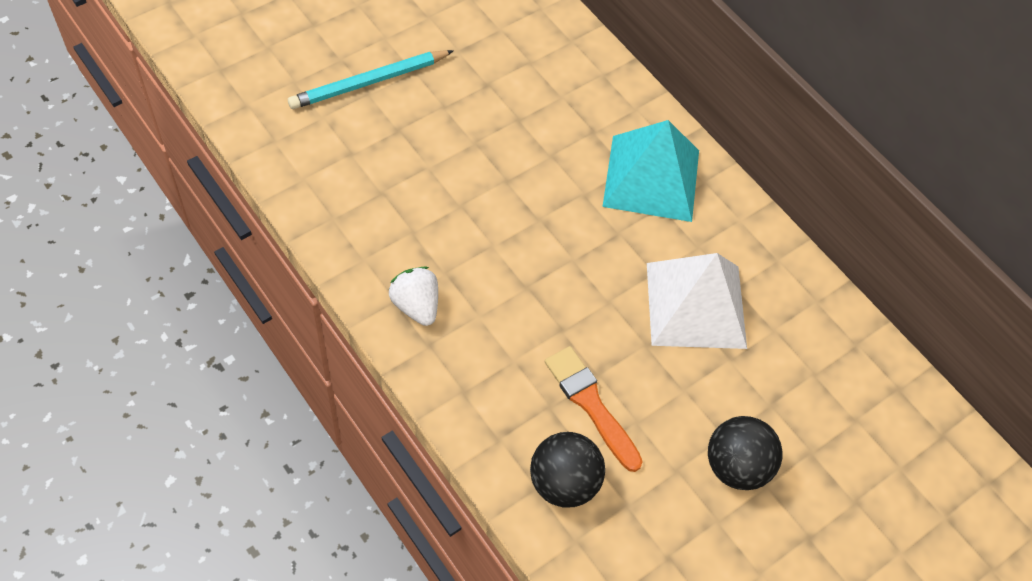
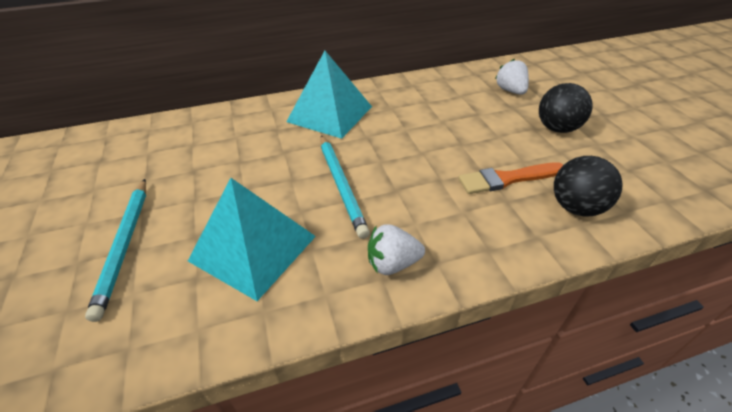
camera: 65 degrees left, 15 degrees down
white pyramid [647,253,747,349] -> none
none -> turquoise pyramid [188,178,316,301]
none -> turquoise pencil [320,135,370,239]
none -> white strawberry [495,59,529,95]

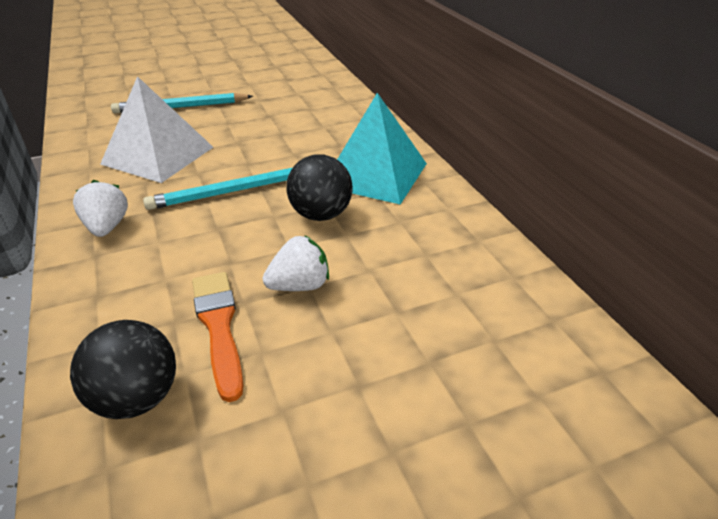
camera: 85 degrees right, 5 degrees down
turquoise pyramid [188,178,316,301] -> white pyramid [100,76,213,183]
white strawberry [495,59,529,95] -> white strawberry moved to [263,235,329,291]
black ball [539,83,593,133] -> black ball moved to [286,154,353,221]

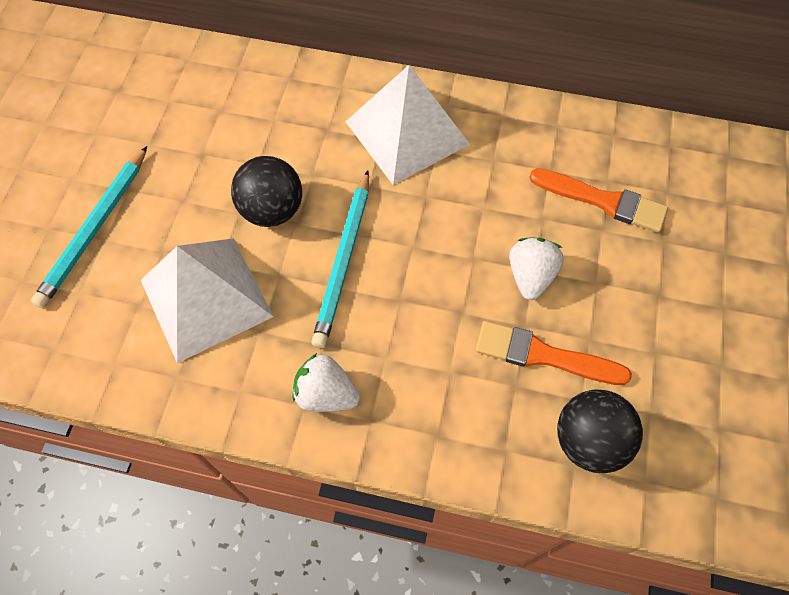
camera: 55 degrees left, 25 degrees up
black ball [286,154,353,221] -> black ball moved to [231,156,302,227]
turquoise pyramid [337,93,427,205] -> white pyramid [346,65,470,185]
none -> orange brush [529,168,668,233]

